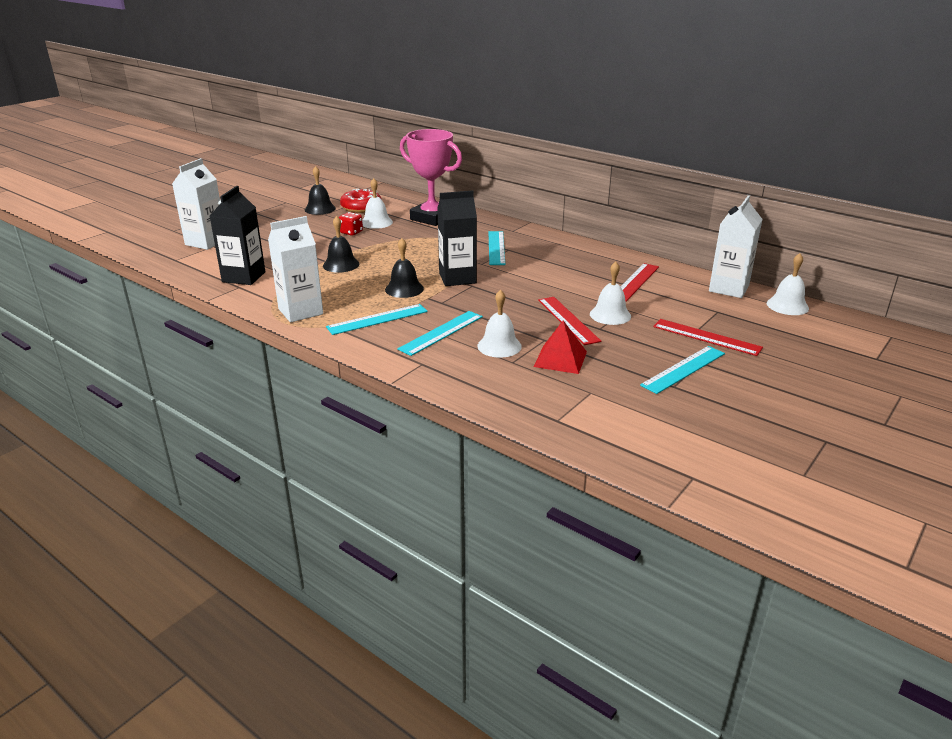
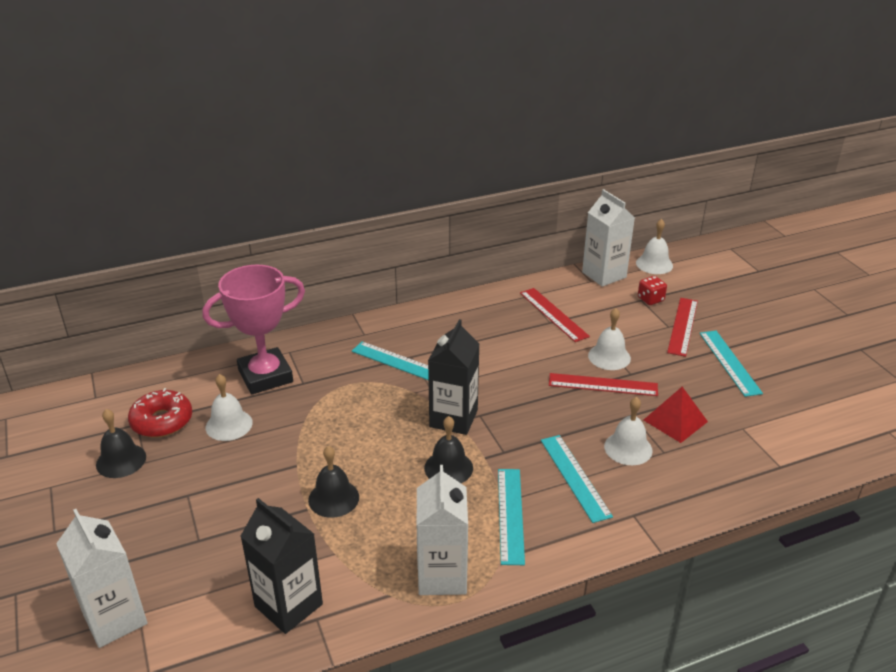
camera: 60 degrees left, 5 degrees up
red dice [339,212,363,236] -> red dice moved to [638,276,667,305]
red ruler [653,319,763,356] -> red ruler turned 45 degrees counterclockwise [667,298,698,357]

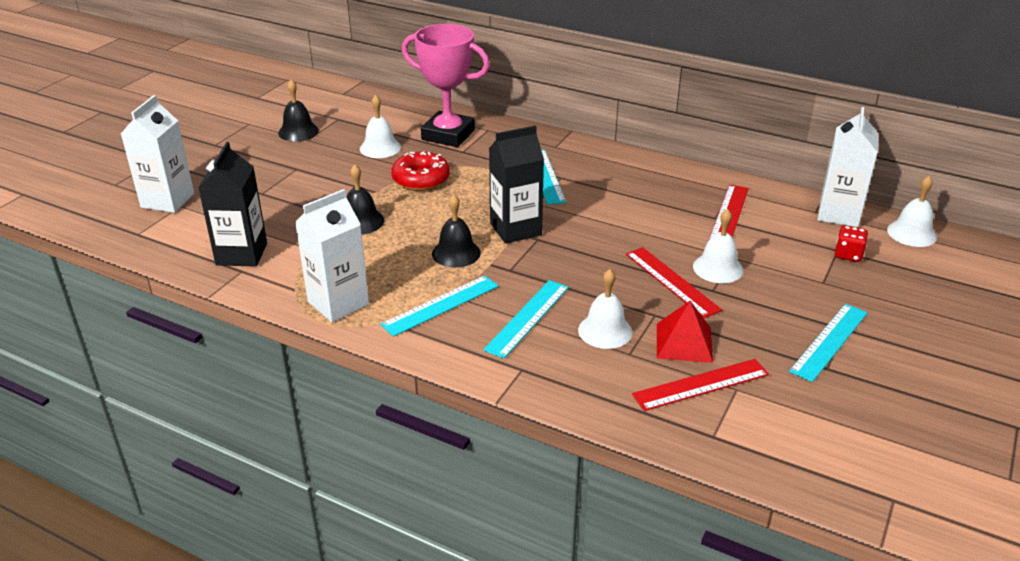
camera: 50 degrees right, 0 degrees up
red donut [128,388,192,438] -> red donut moved to [391,151,450,191]
red ruler [667,298,698,357] -> red ruler moved to [632,359,769,411]

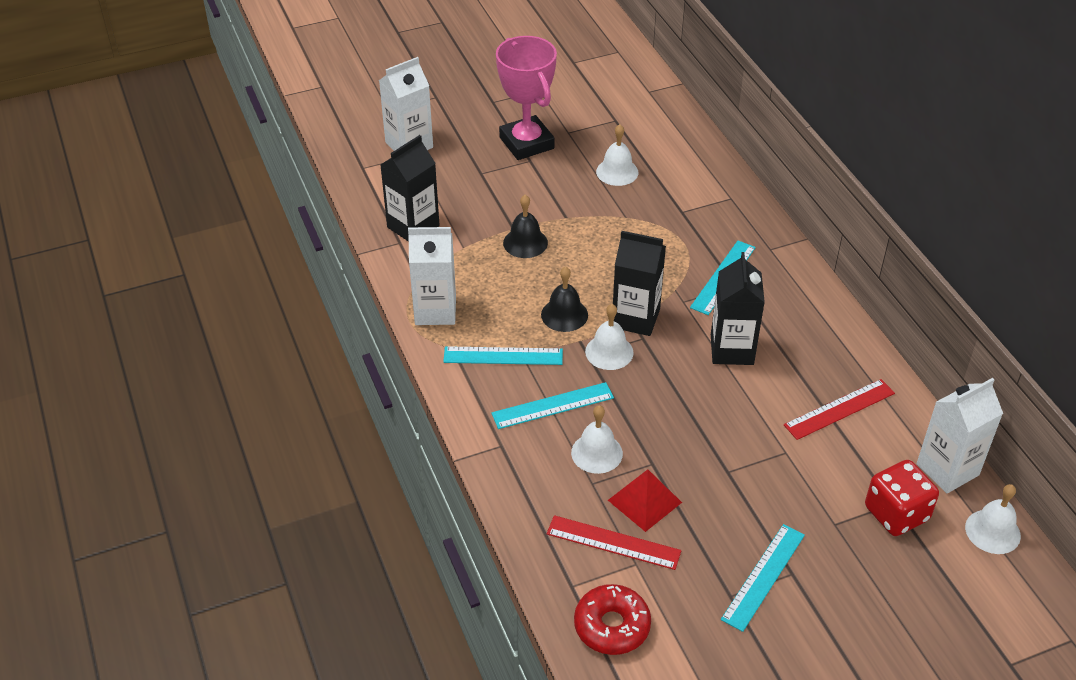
camera: 40 degrees right, 10 degrees up
black bell [278,80,319,141] -> none
red donut [391,151,450,191] -> red donut moved to [574,584,651,655]
pink trophy [402,24,490,147] -> pink trophy moved to [496,36,557,160]
red ruler [626,247,722,318] -> none
white bell [693,209,743,283] -> white bell moved to [585,304,634,370]
turquoise ruler [789,304,867,382] -> turquoise ruler turned 45 degrees counterclockwise [721,524,805,632]
red dice [835,225,868,262] -> red dice [865,460,939,536], size x1.76
none -> black carton [711,252,765,365]

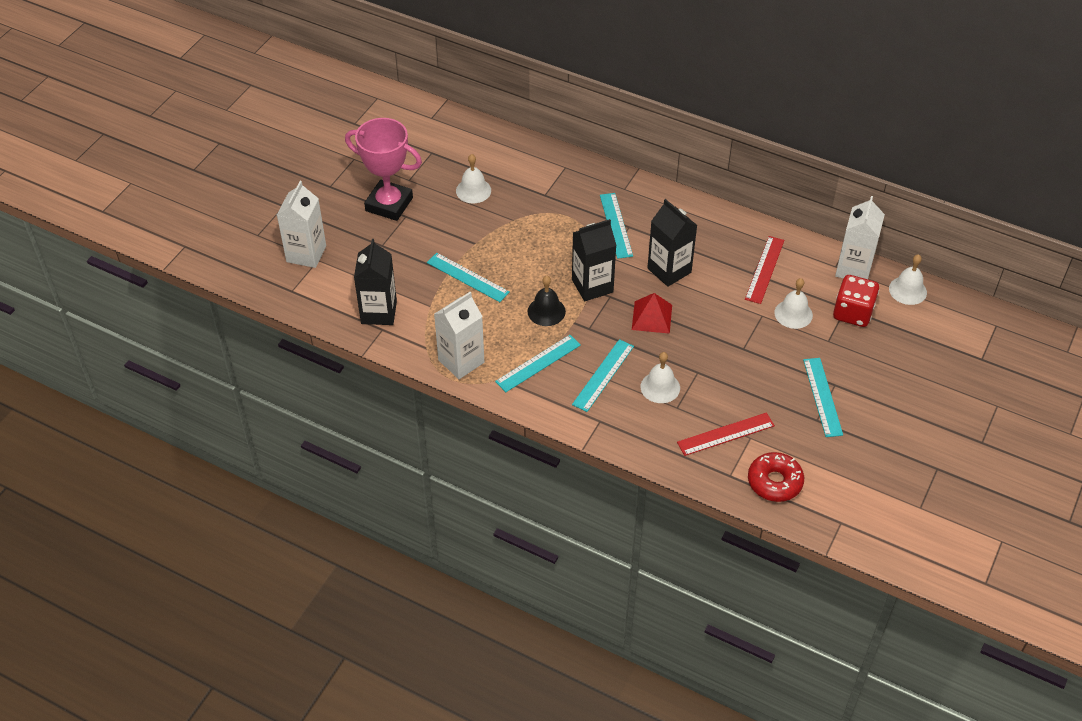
camera: 40 degrees left, 5 degrees up
black bell [503,195,548,258] -> turquoise ruler [427,253,510,302]
white bell [585,304,634,370] -> white bell moved to [774,278,813,329]
red pyramid [608,470,682,532] -> red pyramid moved to [632,293,672,334]

